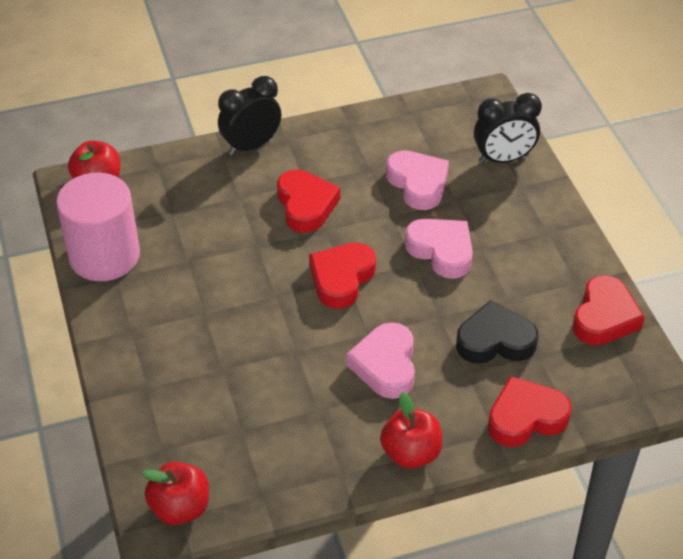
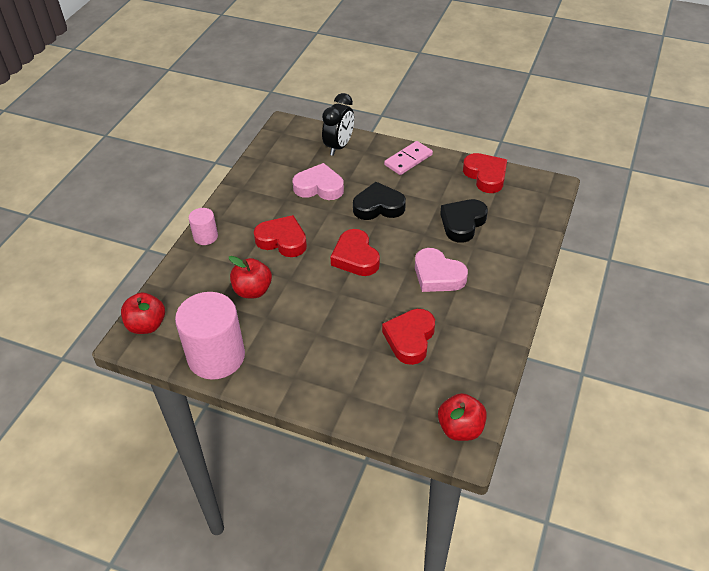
camera: 50 degrees left, 0 degrees up
black clock [218,76,281,155] -> pink cylinder [189,208,218,245]
red apple [380,392,442,469] -> red apple moved to [229,256,272,298]
pink heart [405,219,473,279] -> black heart [353,182,406,220]
red heart [488,376,572,447] -> red heart moved to [382,309,435,365]
none -> pink domino [384,141,433,175]

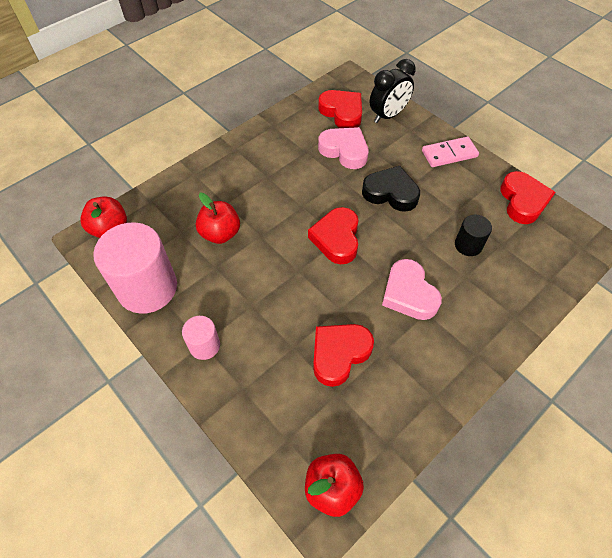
camera: 25 degrees right, 10 degrees up
pink cylinder [189,208,218,245] -> pink cylinder moved to [182,316,220,360]
red heart [254,215,307,257] -> red heart moved to [318,90,362,128]
black heart [440,199,488,243] -> black cylinder [455,215,492,256]

